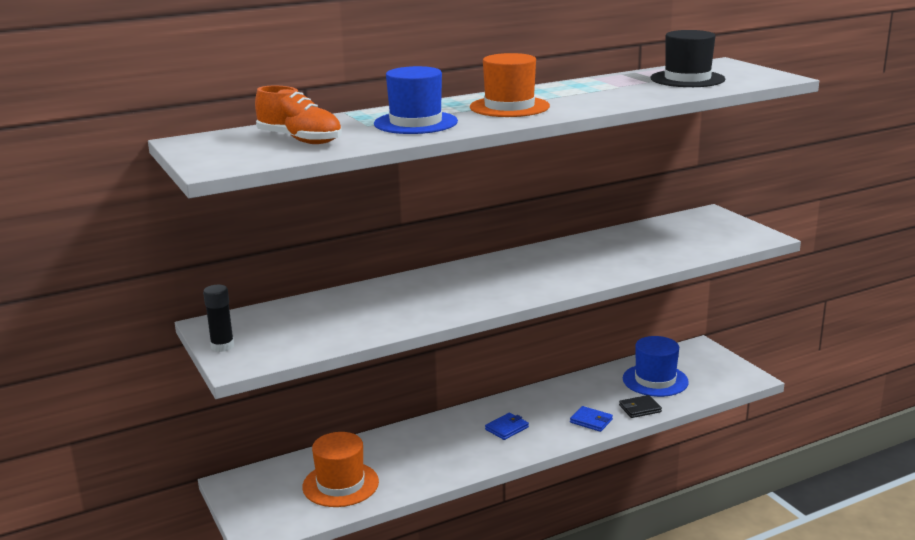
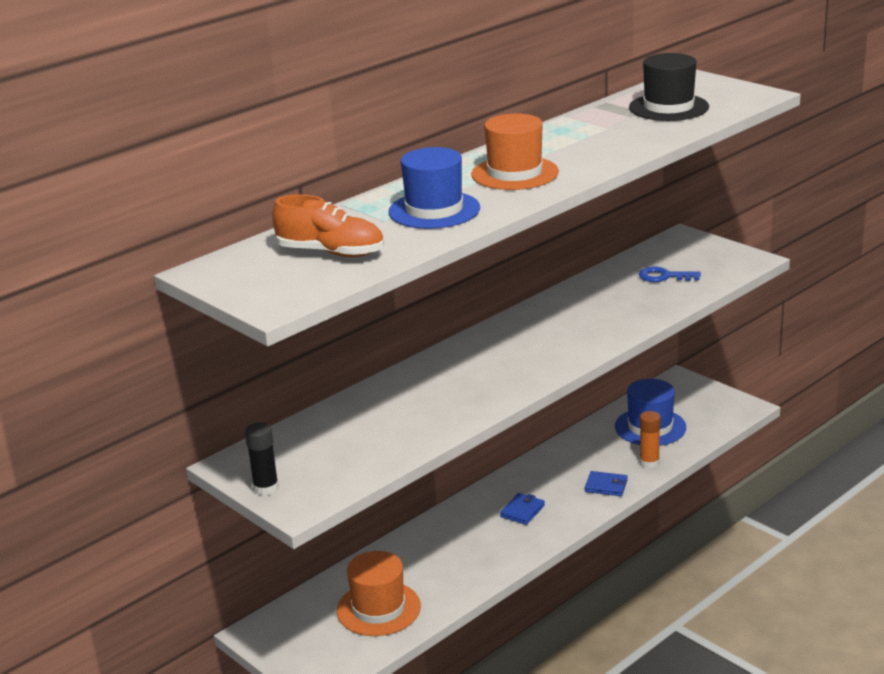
camera: 15 degrees left, 5 degrees up
black wallet [619,395,662,418] -> orange glue stick [640,411,661,468]
none -> blue key [639,267,701,282]

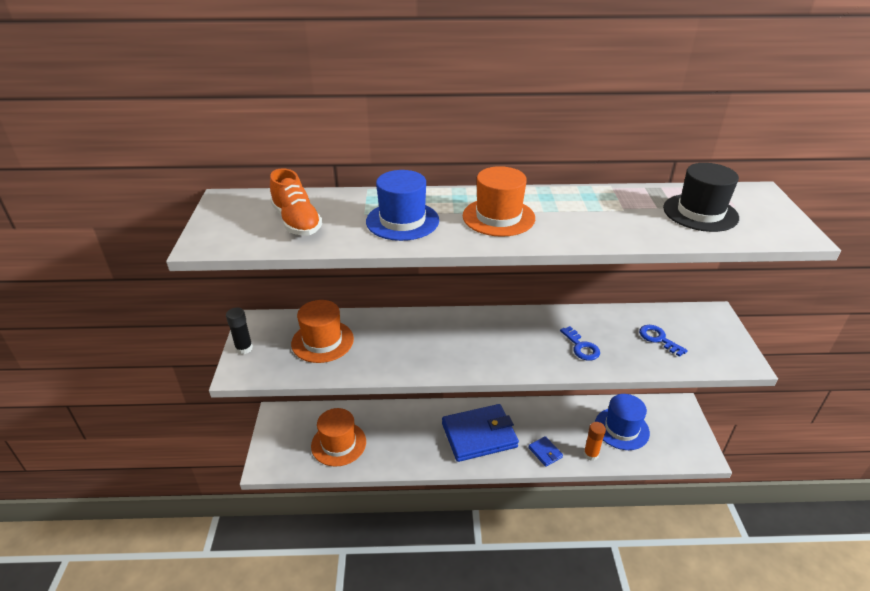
camera: 40 degrees right, 10 degrees up
blue wallet [500,493,545,525] -> blue wallet [442,404,519,462], size x2.36
none -> orange hat [291,300,354,363]
none -> blue key [560,326,600,361]

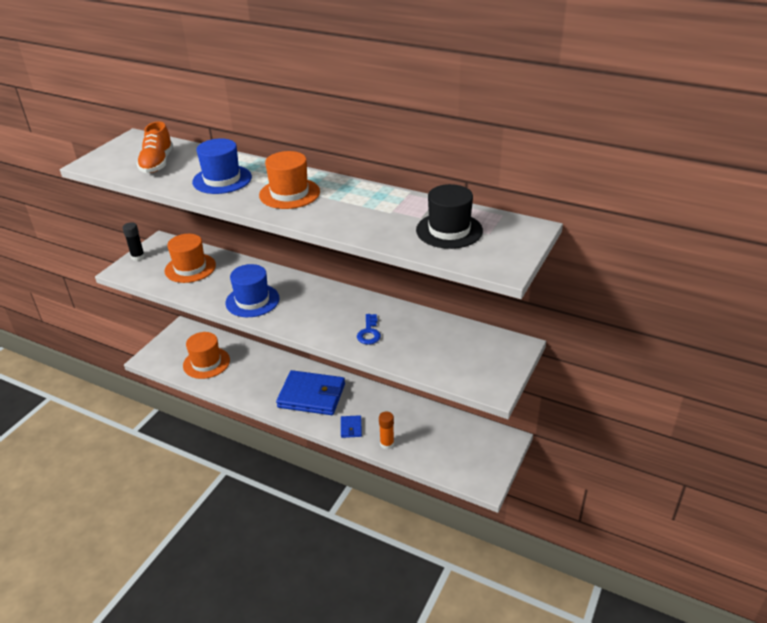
camera: 30 degrees right, 0 degrees up
blue hat [595,394,650,450] -> blue hat moved to [225,264,280,317]
blue key [639,325,688,357] -> none

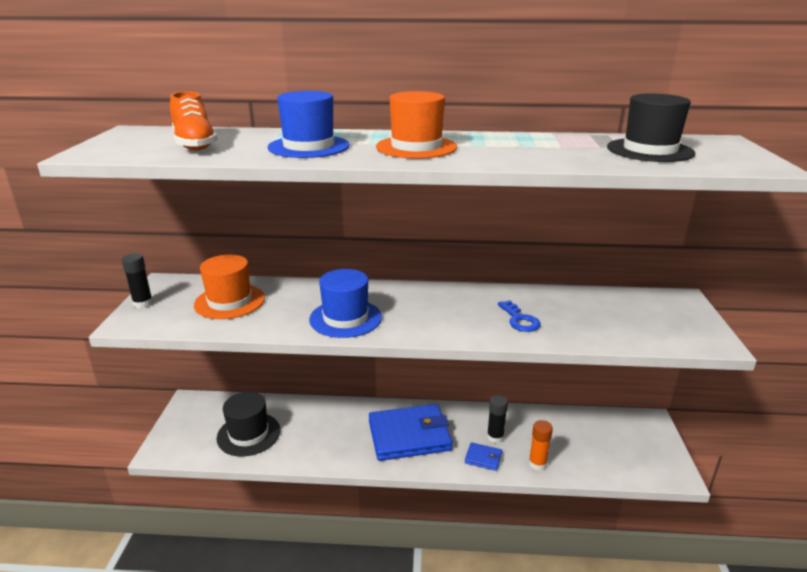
camera: 25 degrees left, 10 degrees down
orange hat [183,332,230,379] -> black hat [216,392,280,457]
blue wallet [341,415,362,438] -> blue wallet turned 45 degrees counterclockwise [465,442,502,471]
none -> black glue stick [487,395,508,443]

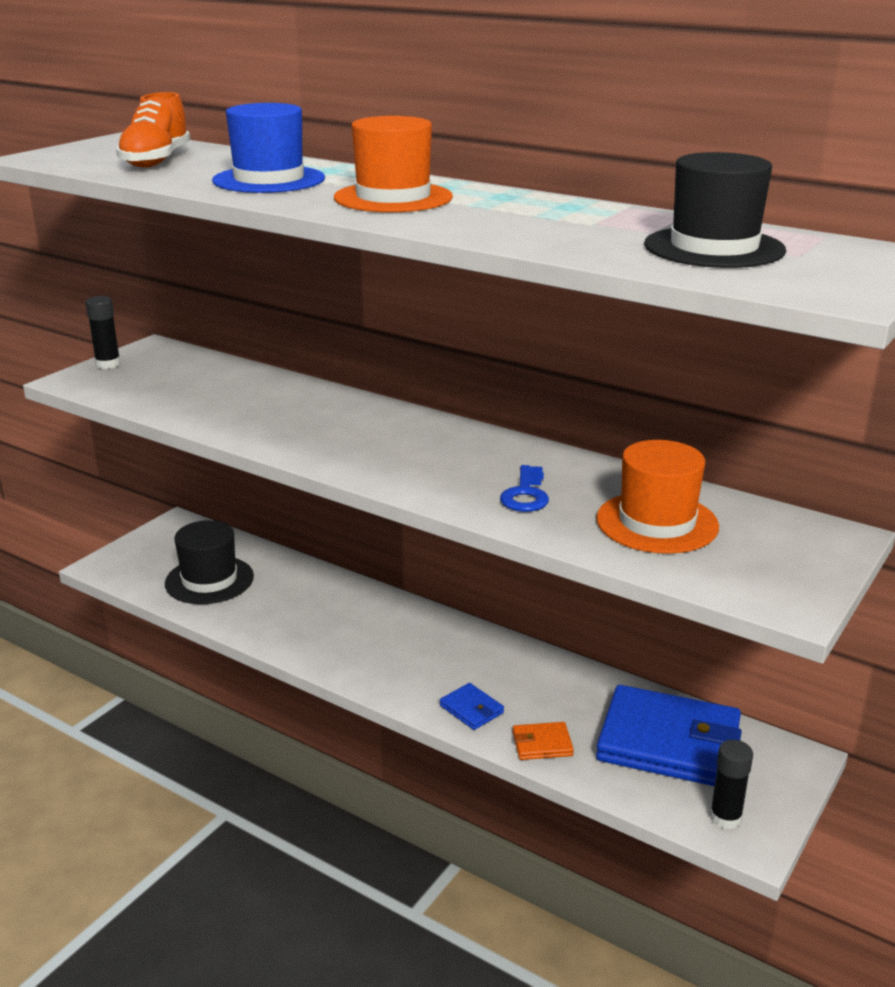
camera: 30 degrees right, 0 degrees up
orange hat [194,255,265,319] -> orange hat moved to [596,440,719,554]
blue hat [309,269,382,338] -> none
blue wallet [369,404,453,461] -> blue wallet moved to [596,685,742,786]
black glue stick [487,395,508,443] -> black glue stick moved to [710,740,753,830]
orange glue stick [529,420,553,471] -> orange wallet [513,722,574,760]

